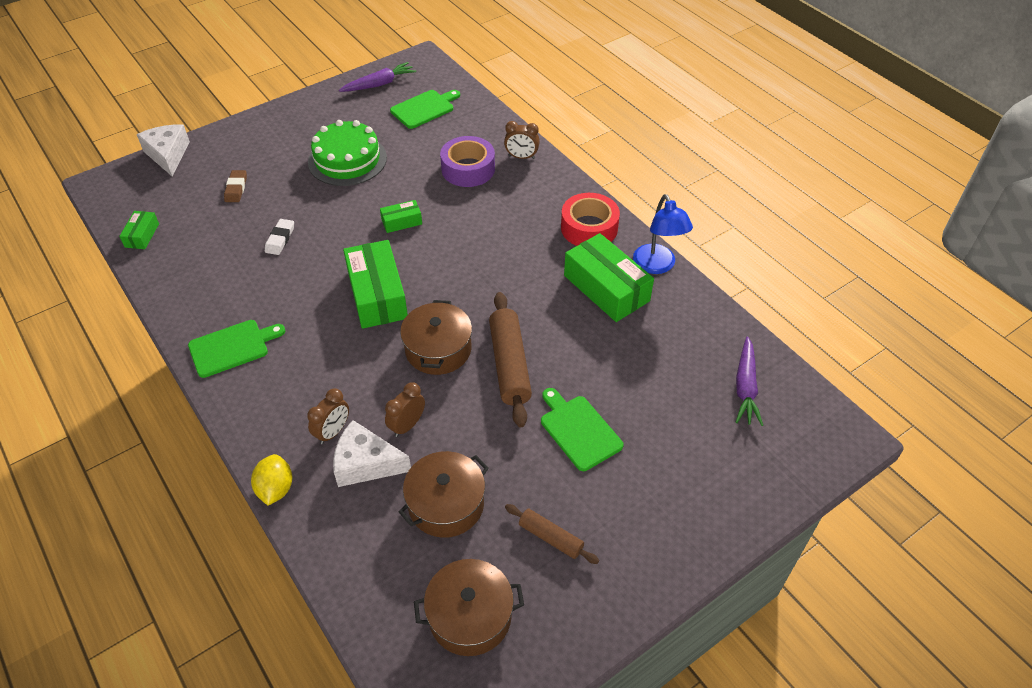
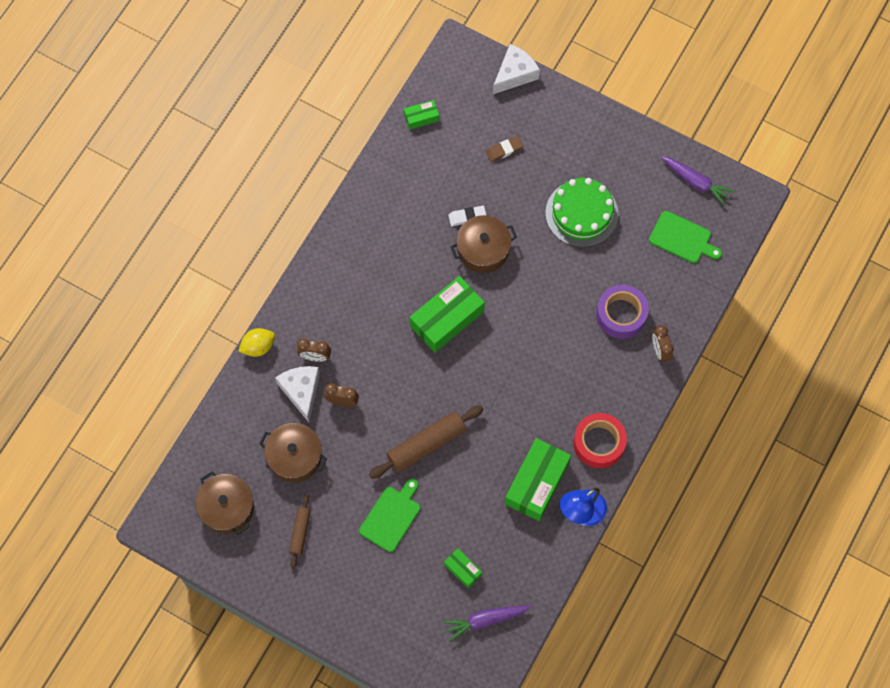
camera: 65 degrees right, 20 degrees up
green cutting board [188,320,285,378] -> none
green box [380,200,422,233] -> green box moved to [444,548,482,588]
brown pot [400,300,472,375] -> brown pot moved to [451,215,517,273]

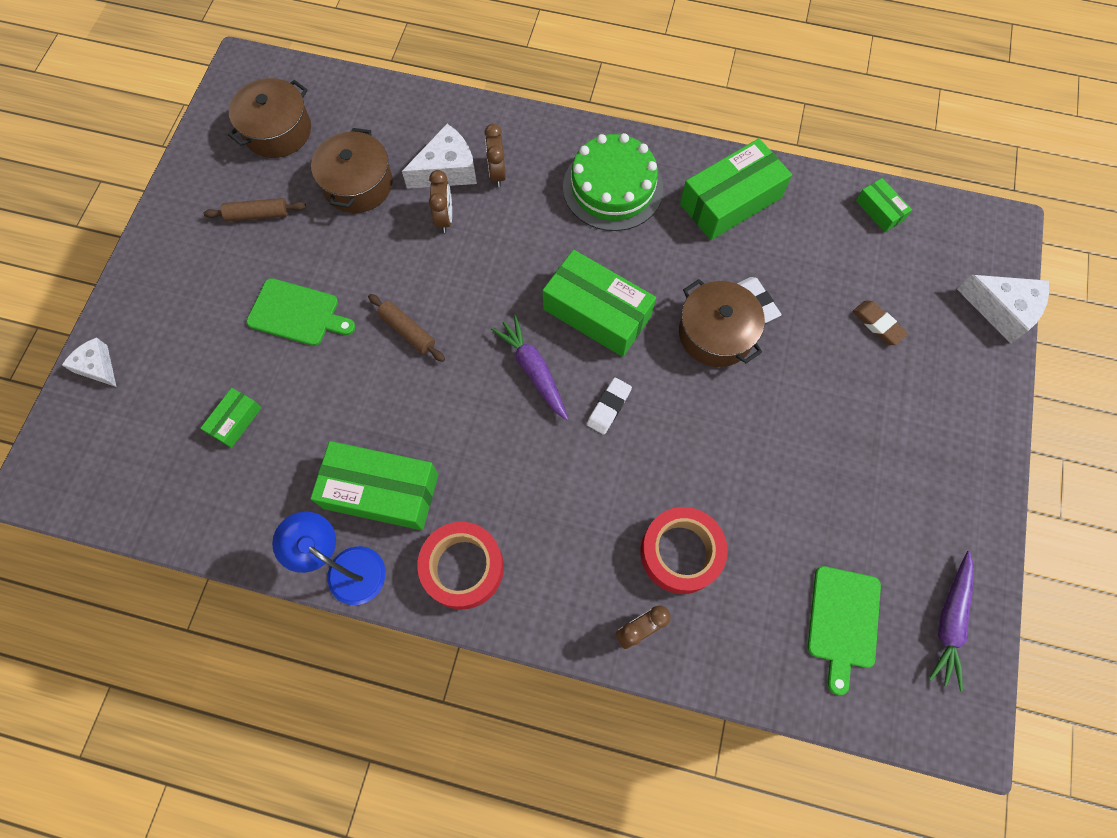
camera: 75 degrees right, 0 degrees up
yellow lemon [238,328,275,357] -> none
brown rolling pin [369,405,484,479] -> brown rolling pin [368,294,445,362], size x0.56
purple carrot [443,605,531,641] -> purple carrot moved to [491,315,568,420]
green cake [545,178,619,247] -> green cake moved to [563,133,663,231]
purple tape [596,285,649,339] -> red tape [641,507,727,594]
none -> white cheese [62,337,117,387]
none -> white eraser [587,377,632,435]
none -> green box [680,138,792,240]

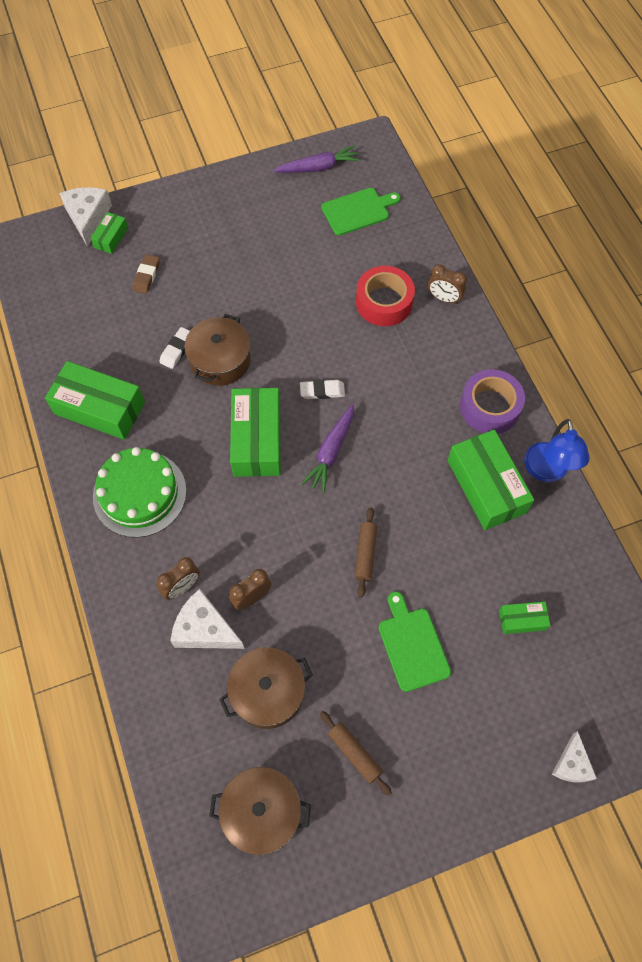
camera: 125 degrees left, 5 degrees down
red tape [417,522,504,609] -> purple tape [460,369,525,434]
green box [856,178,912,232] -> green box moved to [91,212,128,254]

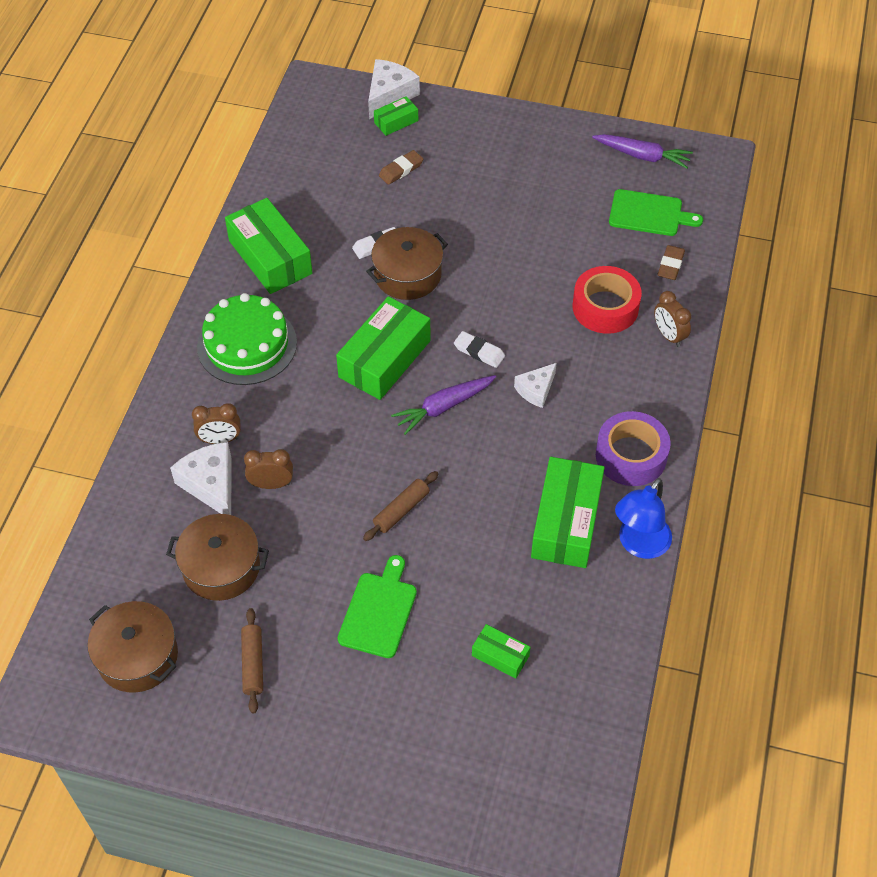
camera: 35 degrees right, 10 degrees down
white cheese [552,731,597,782] -> white cheese moved to [514,363,556,408]
none -> brown eraser [658,245,685,280]

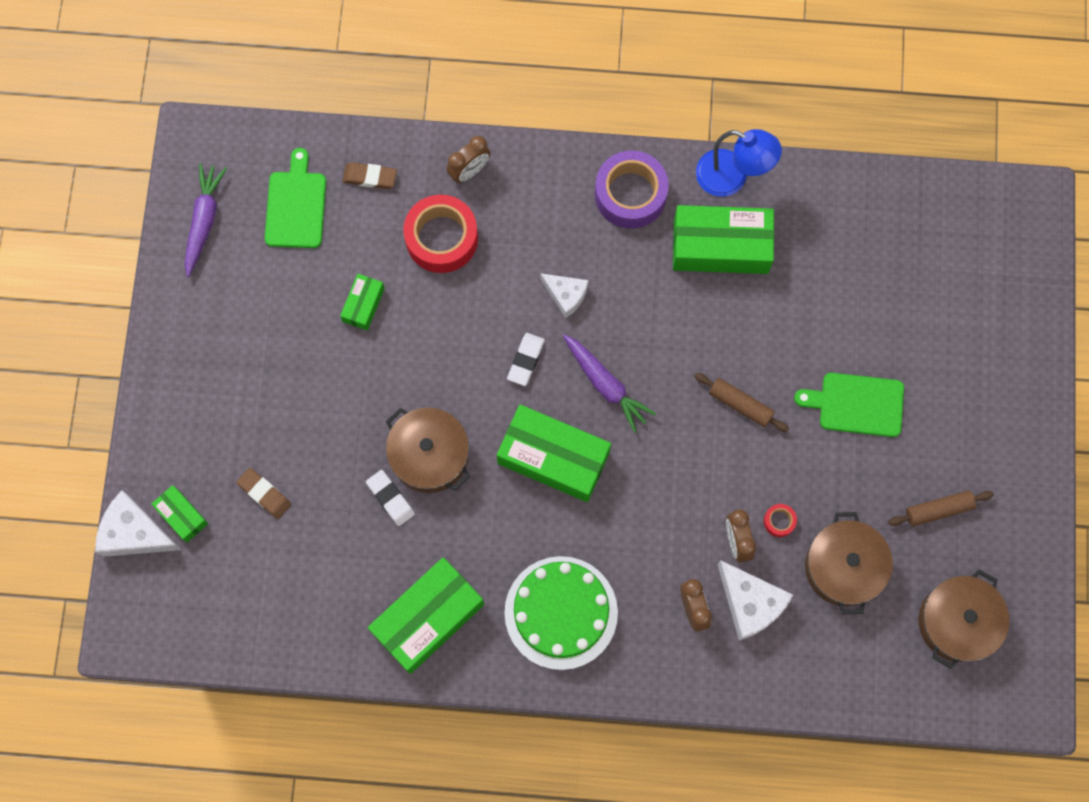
camera: 100 degrees left, 20 degrees up
white cheese [170,442,232,515] -> white cheese turned 90 degrees counterclockwise [717,560,793,641]
green box [472,624,530,679] -> green box moved to [340,274,385,331]
none -> red tape [764,504,797,537]

